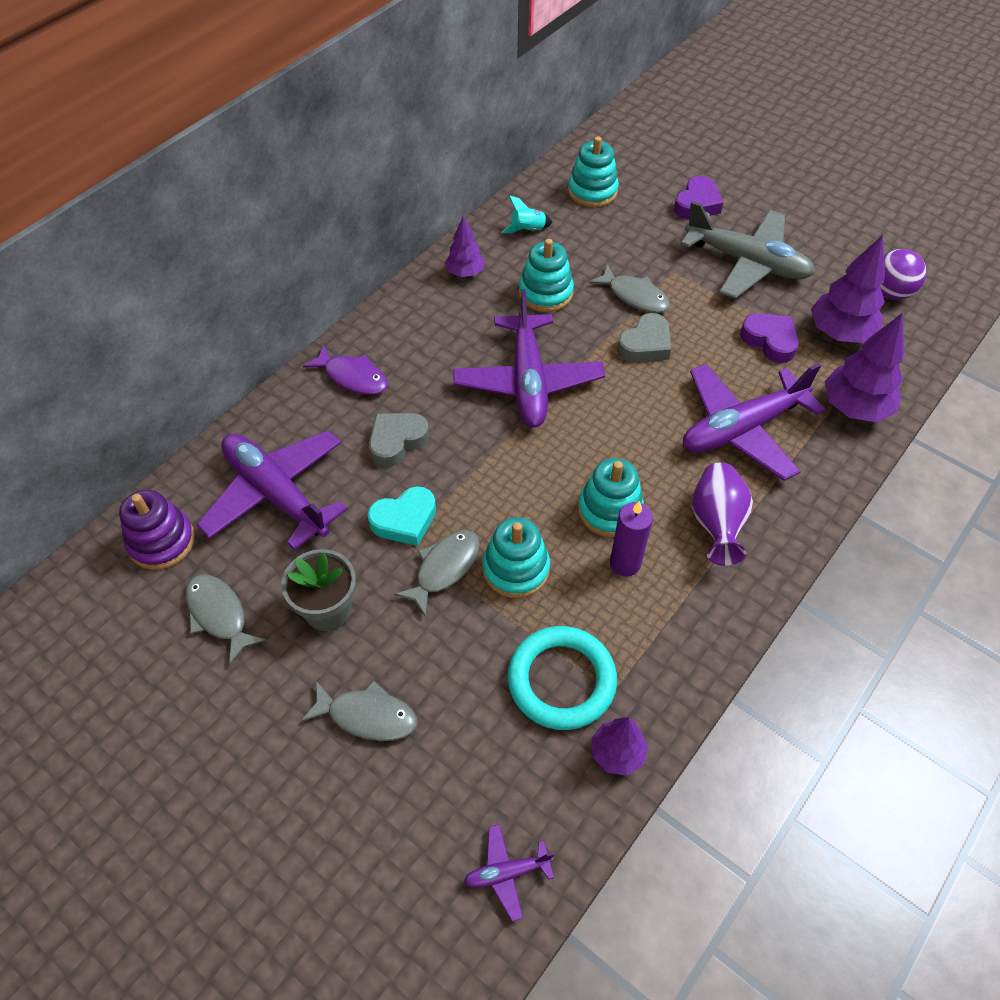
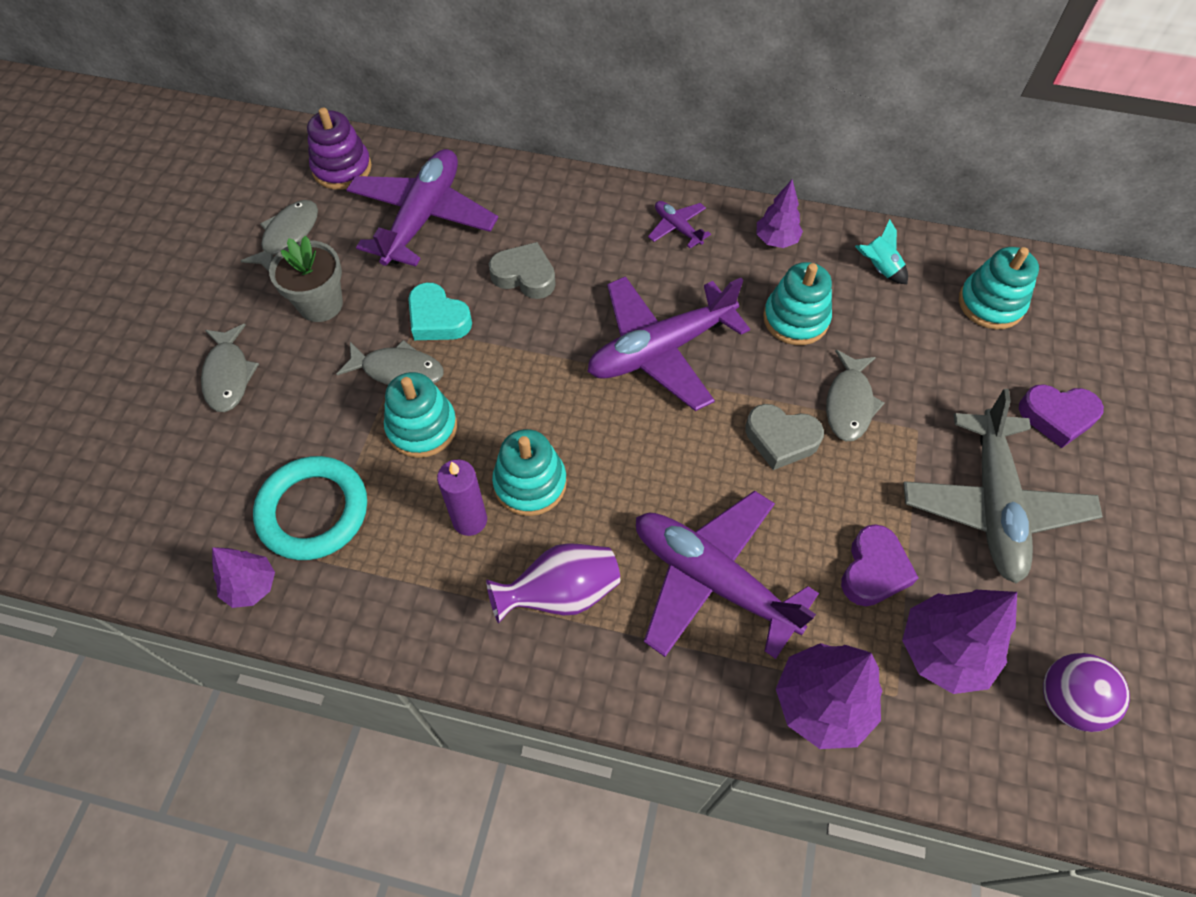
camera: 65 degrees right, 5 degrees up
purple fish [303,344,388,395] -> none
purple plane [464,824,554,921] -> purple plane moved to [648,201,711,248]

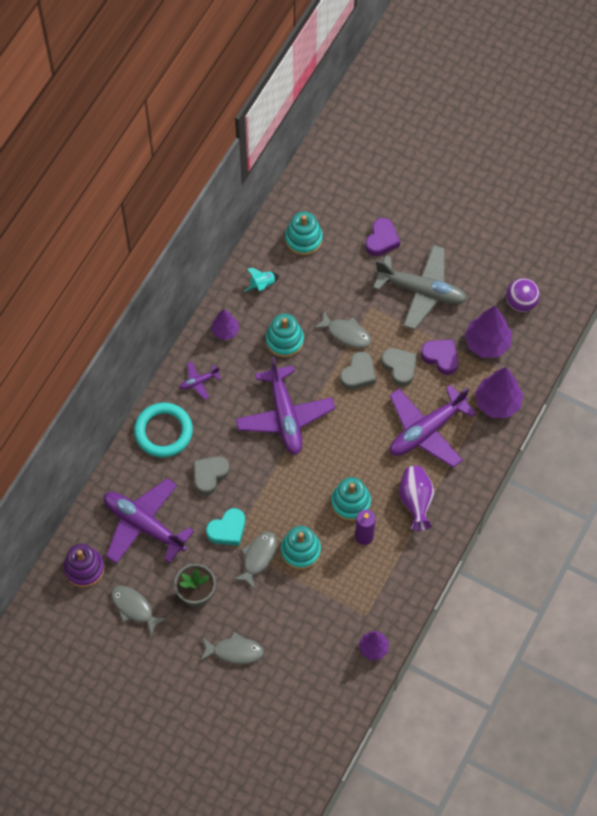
camera: 75 degrees left, 5 degrees up
turquoise ring [253,456,367,560] -> turquoise ring moved to [134,403,193,457]
none -> grey heart [381,348,417,387]

